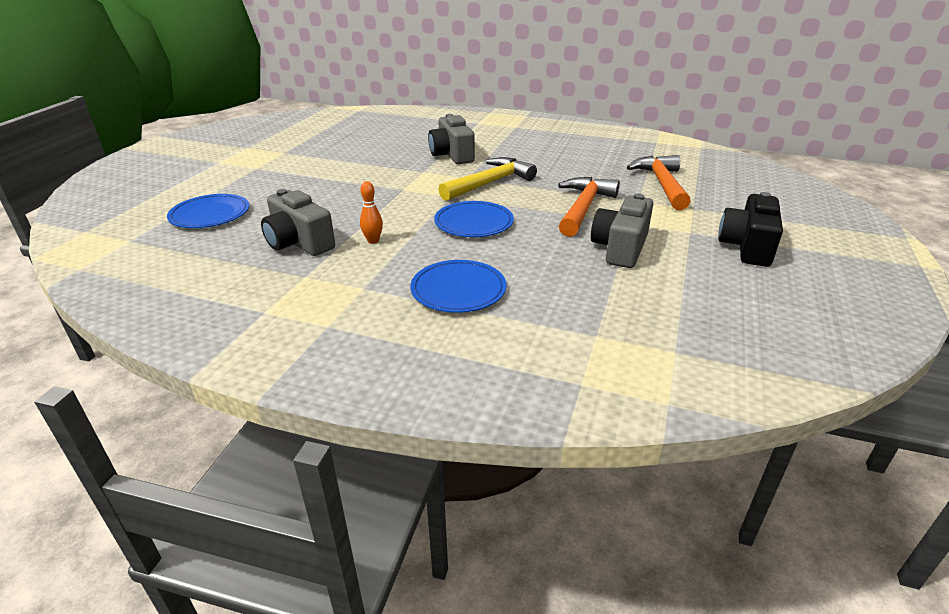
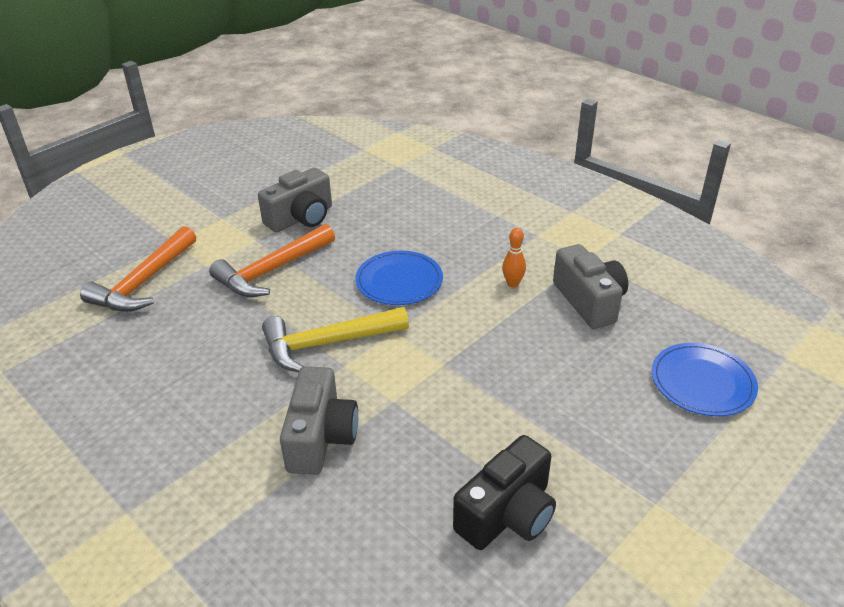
camera: 155 degrees left, 5 degrees up
blue plate [410,260,506,313] -> none
black camera [718,192,783,267] -> black camera moved to [453,435,556,550]

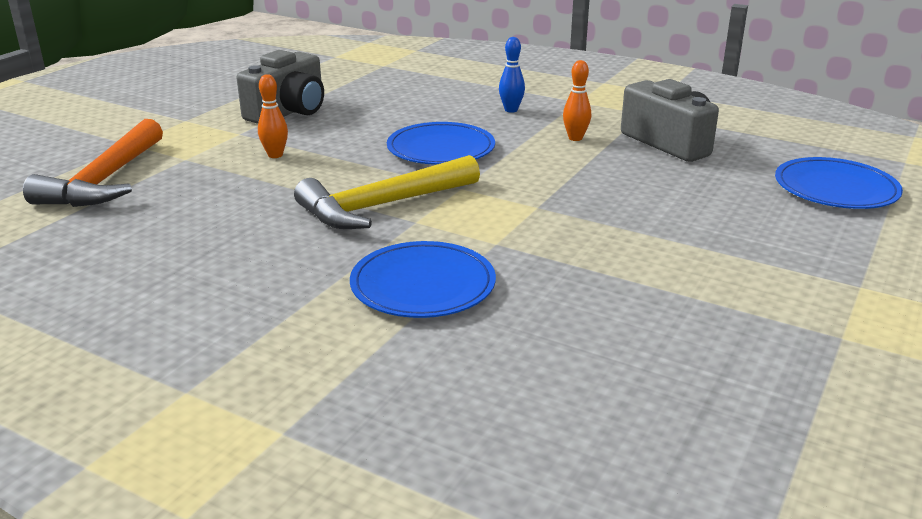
camera: 15 degrees left, 10 degrees down
orange hammer [209,224,335,297] -> orange bowling pin [258,74,288,158]
grey camera [280,366,358,475] -> blue plate [350,241,496,318]
black camera [453,435,556,550] -> none
none -> blue bowling pin [499,37,525,113]

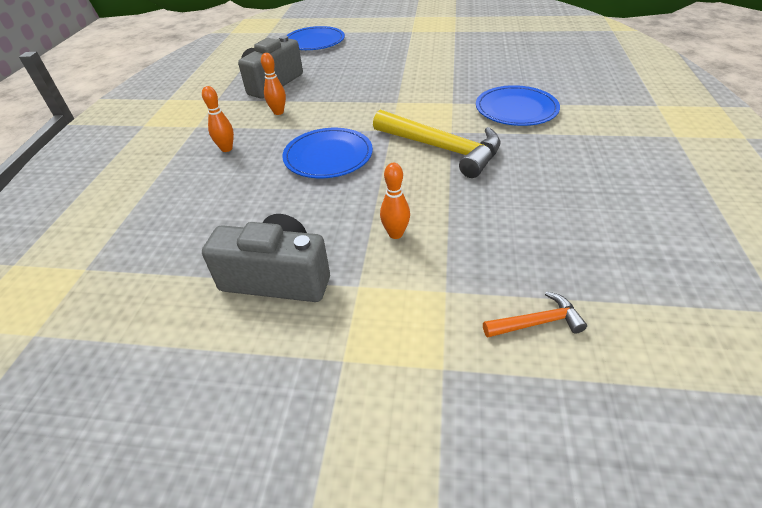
camera: 110 degrees left, 15 degrees up
orange hammer [23,119,163,207] -> orange hammer [483,291,587,338], size x0.48
blue bowling pin [499,37,525,113] -> orange bowling pin [202,86,234,152]

